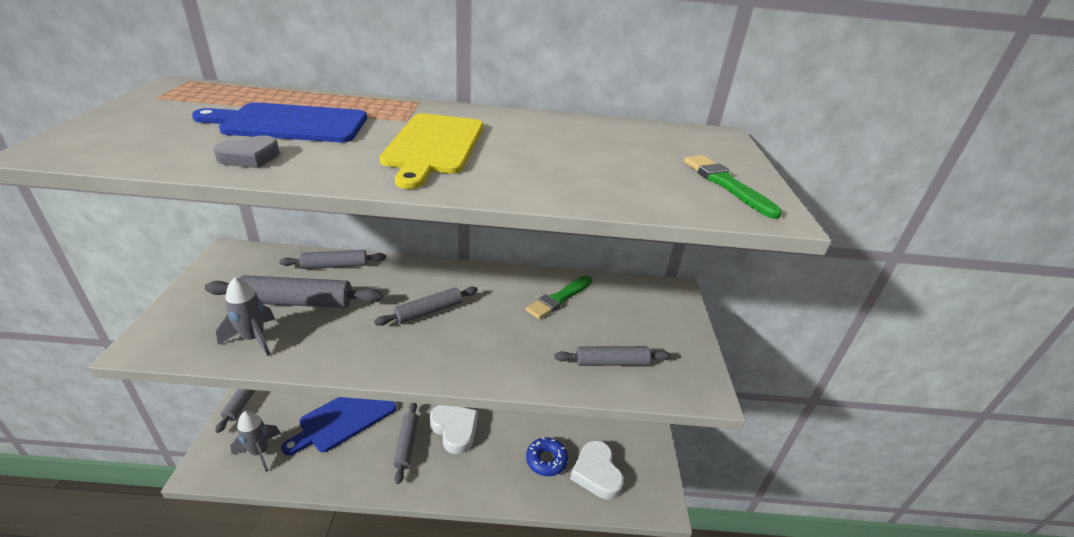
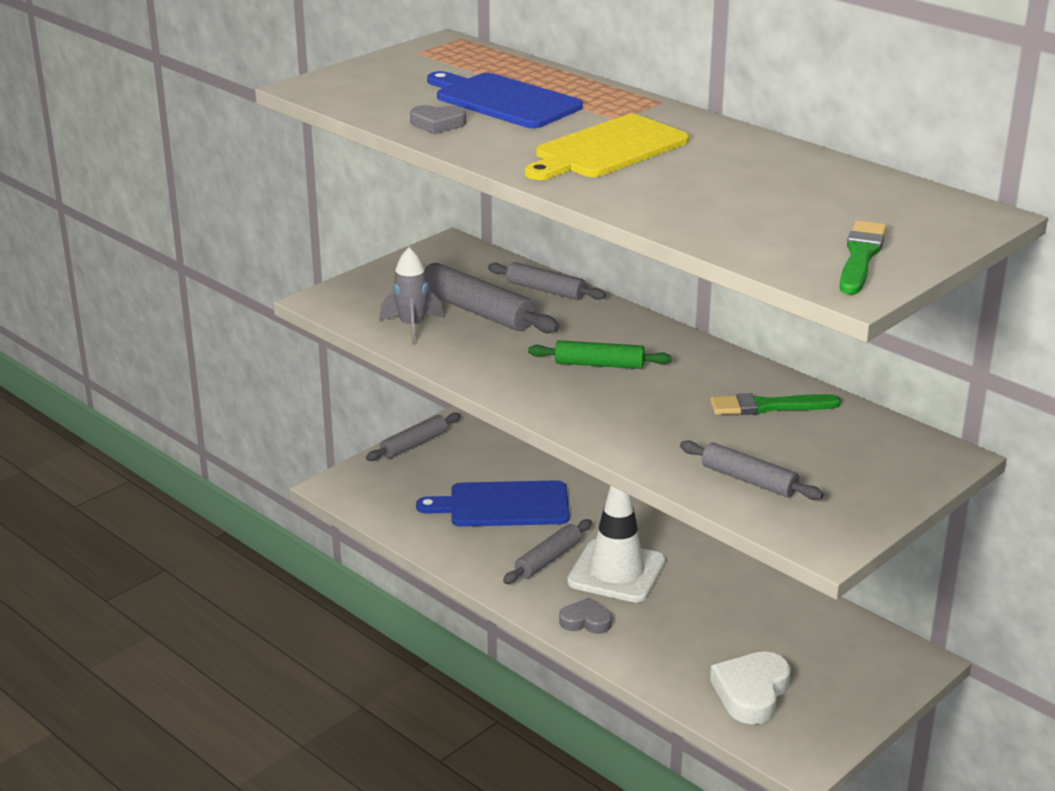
camera: 45 degrees right, 5 degrees down
grey rocket [230,411,281,472] -> none
grey rolling pin [374,287,478,326] -> green rolling pin [528,340,672,369]
white heart [429,405,478,454] -> white traffic cone [567,485,665,603]
blue donut [526,437,568,476] -> none
none -> grey heart [559,597,612,634]

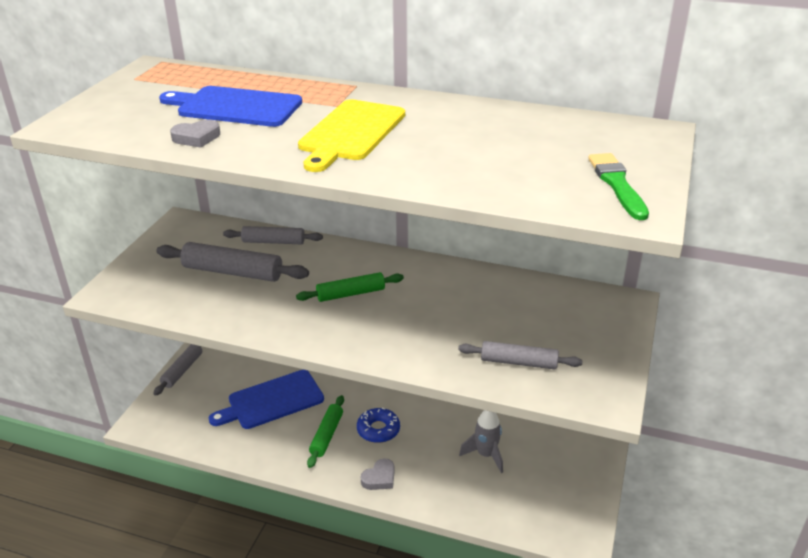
camera: 25 degrees left, 5 degrees up
grey rocket [379,247,444,345] -> grey rocket moved to [459,410,503,473]
grey rolling pin [503,519,592,584] -> green rolling pin [307,395,344,468]
grey heart [559,597,612,634] -> grey heart turned 150 degrees clockwise [361,458,395,490]
white traffic cone [567,485,665,603] -> blue donut [357,408,400,443]
green brush [710,393,841,415] -> none
white heart [710,651,791,724] -> none

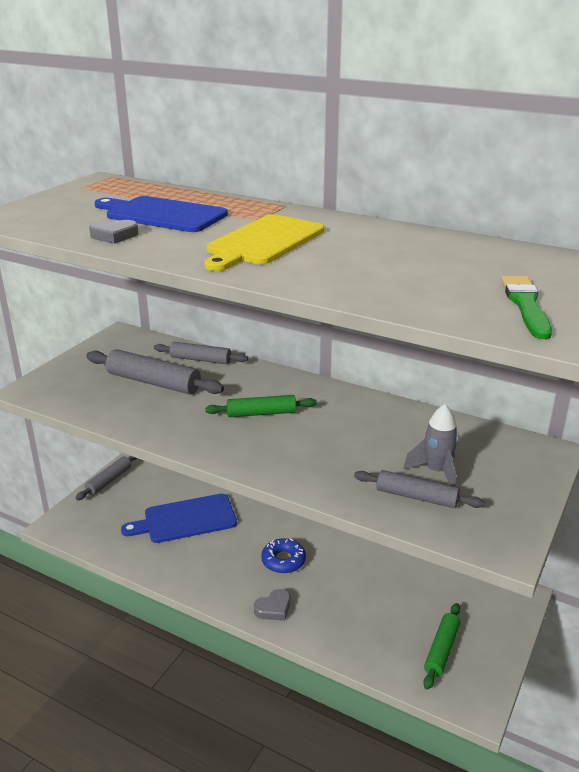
camera: 10 degrees right, 5 degrees down
green rolling pin [307,395,344,468] -> green rolling pin moved to [423,603,460,690]
grey rocket [459,410,503,473] -> grey rocket moved to [403,404,459,487]

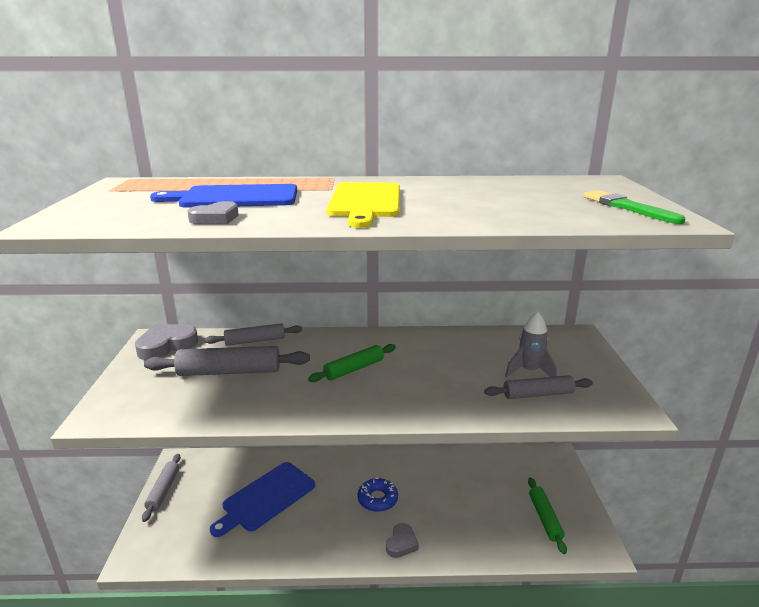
camera: 30 degrees left, 5 degrees down
none -> grey heart [135,324,198,360]

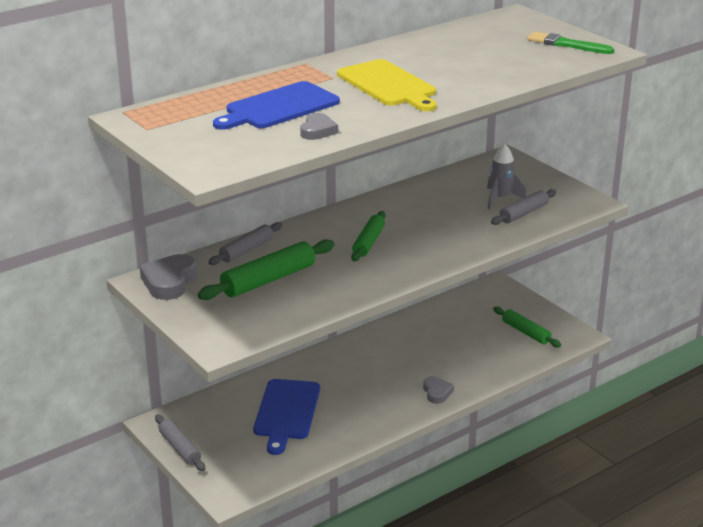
camera: 35 degrees left, 5 degrees up
grey rolling pin [144,346,310,376] -> green rolling pin [198,239,334,300]
blue donut [358,478,398,512] -> none

